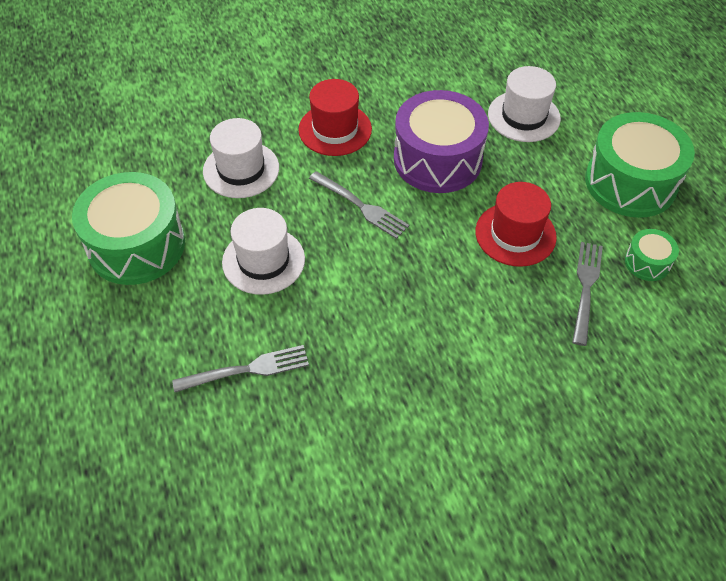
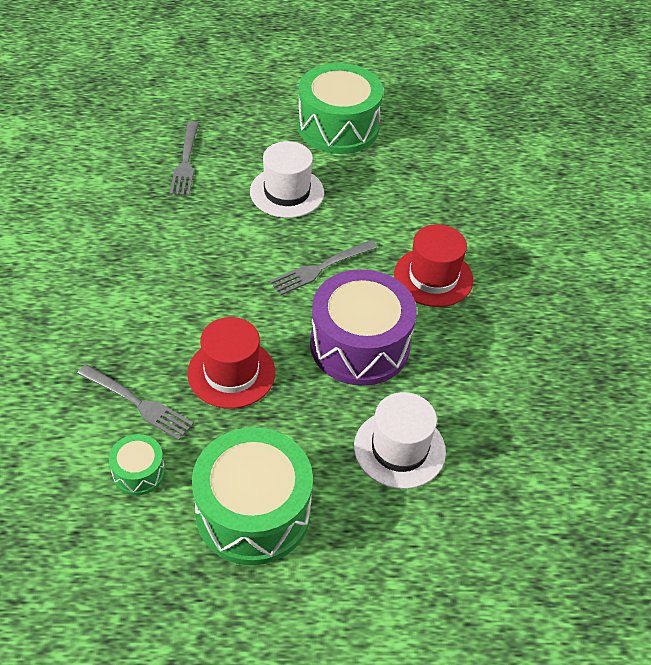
camera: 105 degrees right, 5 degrees down
white hat [203,118,279,198] -> none

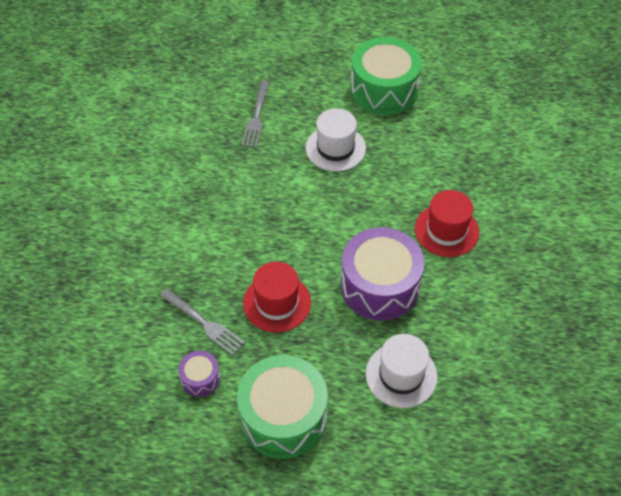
camera: 10 degrees right, 5 degrees up
green drum [109,434,165,495] -> purple drum [178,351,220,397]
grey fork [270,240,378,295] -> none

